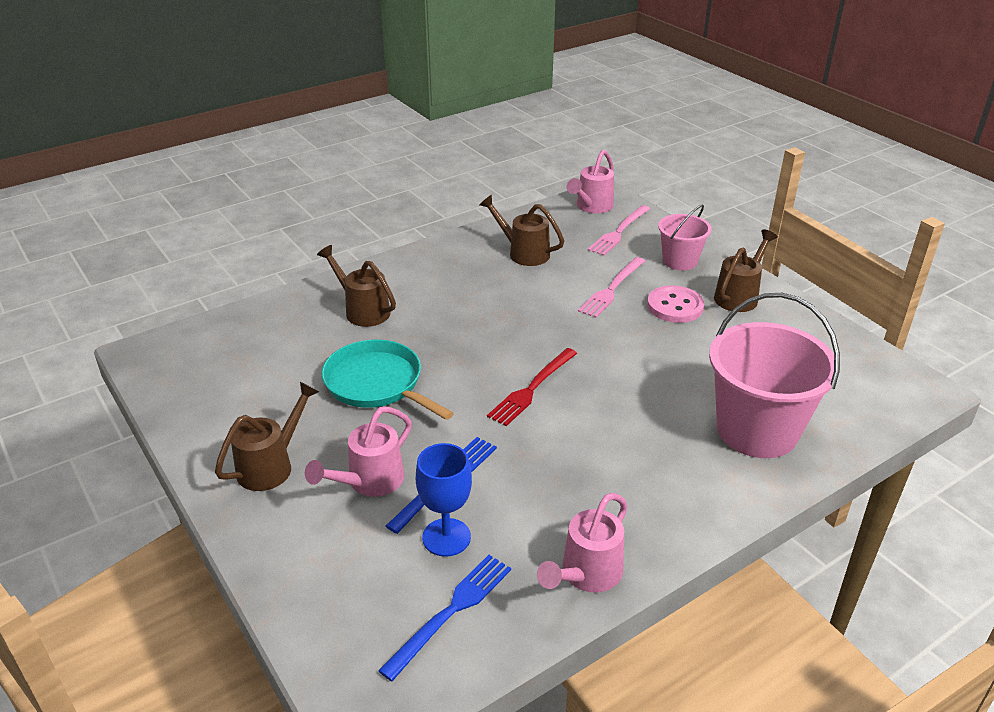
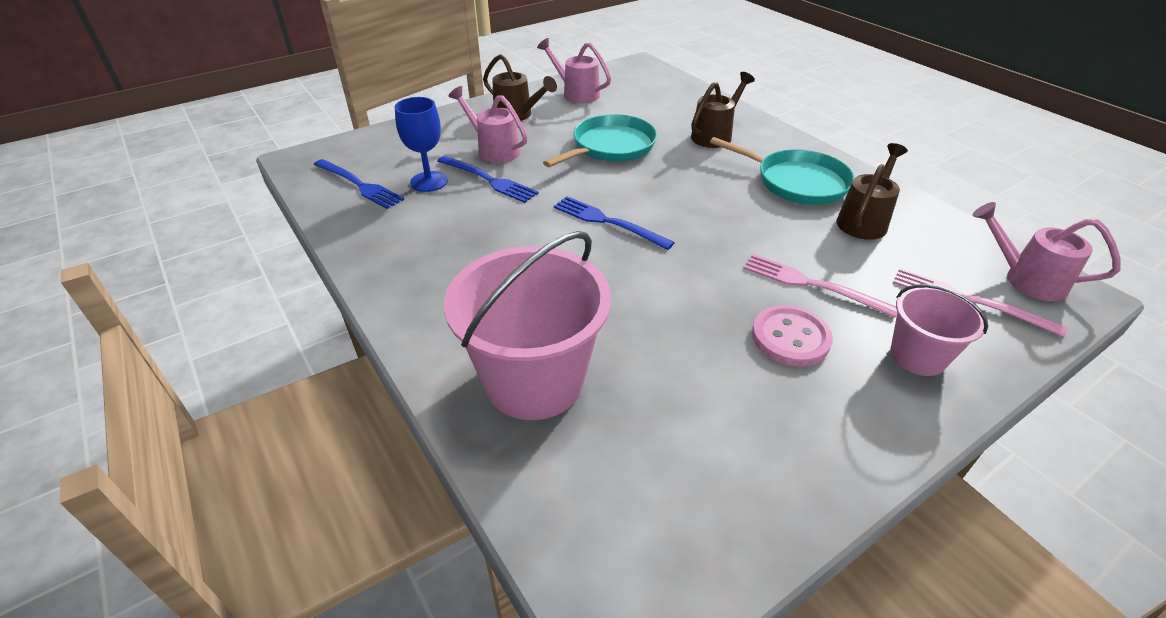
camera: 90 degrees right, 5 degrees up
red fork [487,348,577,426] -> blue fork [553,196,675,250]
pink watering can [537,493,628,593] -> pink watering can moved to [537,38,611,103]
brown watering can [714,229,778,312] -> none
none -> turquoise pan [710,137,855,205]

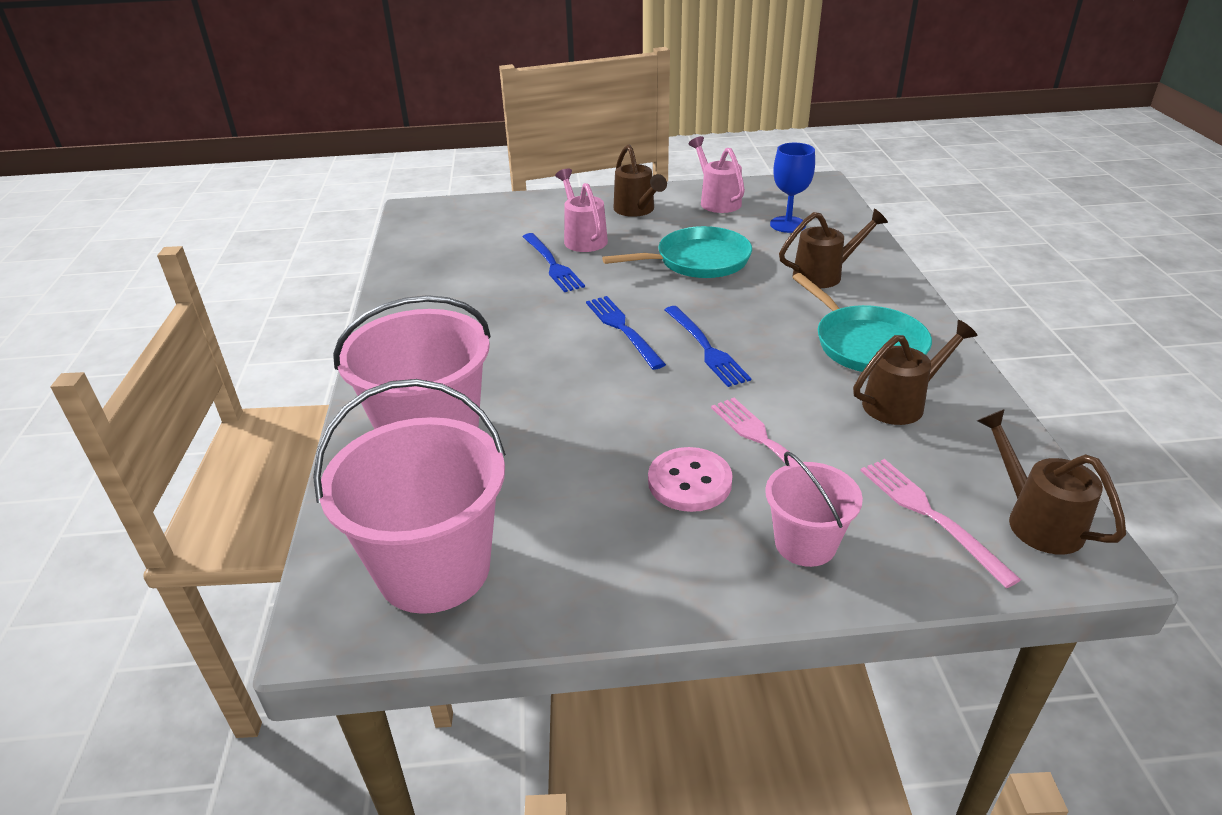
camera: 30 degrees right, 5 degrees down
blue fork [314,159,404,209] -> blue fork moved to [665,306,751,387]
blue goblet [395,97,448,192] -> blue goblet moved to [770,143,815,233]
pink watering can [972,202,1121,301] -> brown watering can [977,409,1126,555]
none -> pink bucket [313,379,506,614]

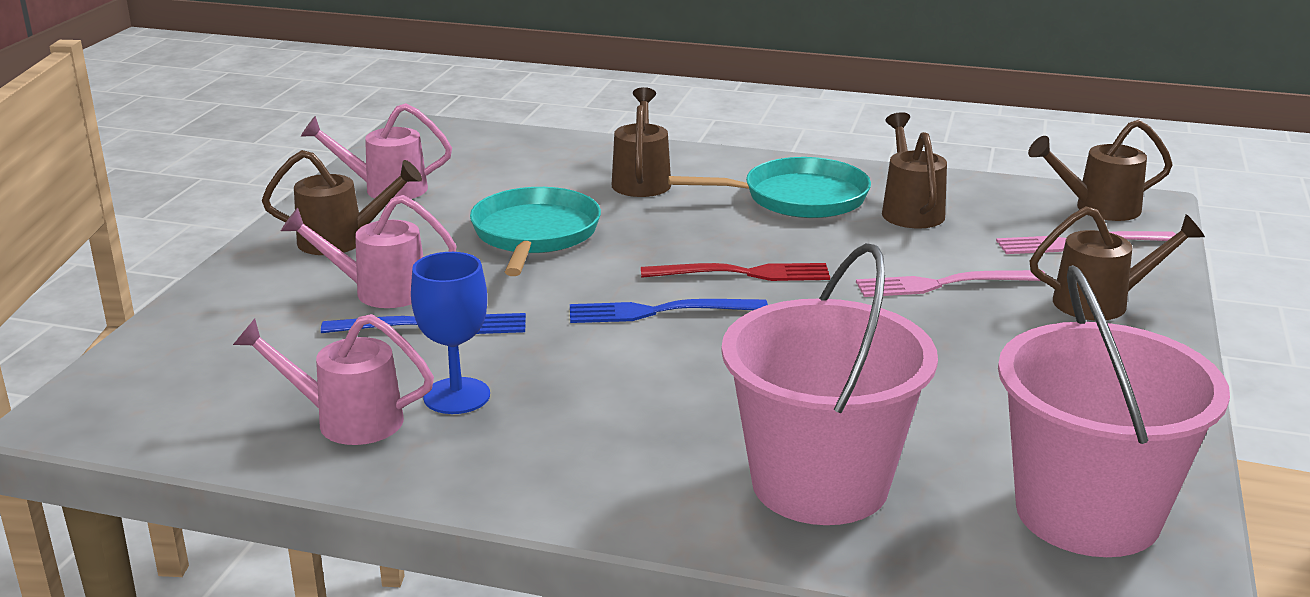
camera: 70 degrees left, 10 degrees down
pink button [648,447,733,512] -> none
blue fork [665,306,751,387] -> red fork [641,263,830,281]
pink bucket [765,452,863,567] -> brown watering can [1030,207,1205,320]
blue goblet [770,143,815,233] -> blue goblet moved to [411,252,490,414]
none -> pink watering can [233,314,434,445]

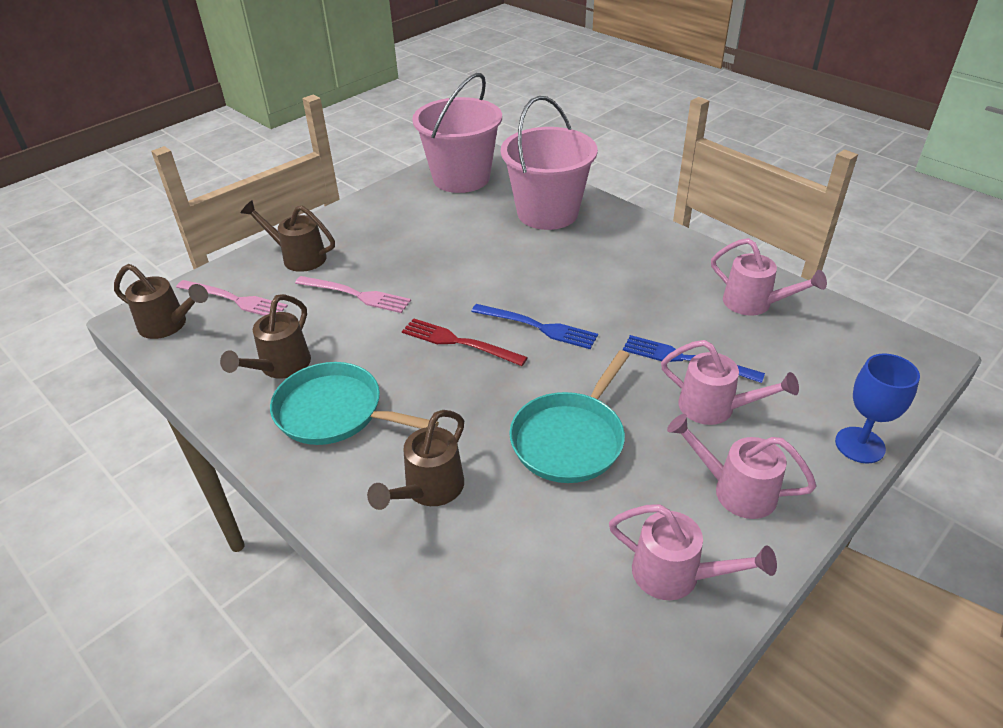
camera: 150 degrees left, 15 degrees up
brown watering can [262,150,422,255] -> pink watering can [667,414,816,519]
blue goblet [411,252,490,414] -> blue goblet moved to [835,353,920,463]

